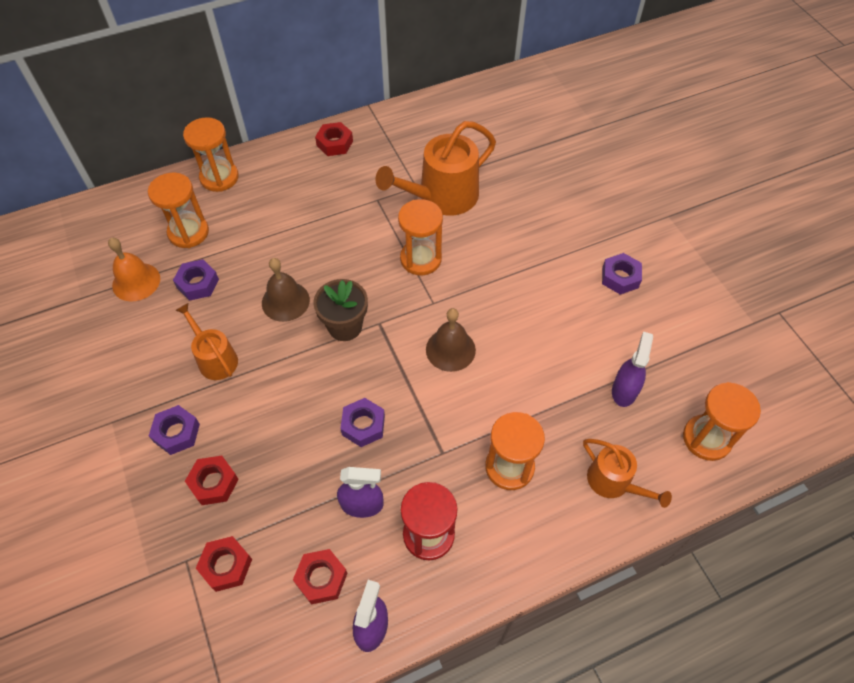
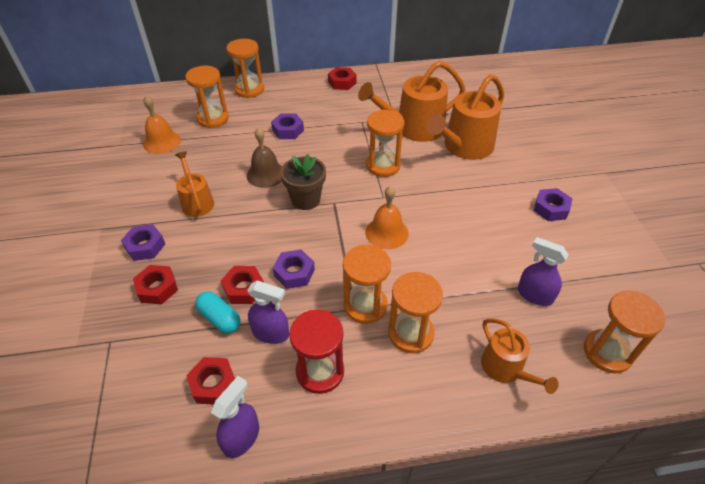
camera: 15 degrees right, 10 degrees down
purple nut [173,259,219,301] -> purple nut moved to [271,114,304,139]
red nut [196,536,252,592] -> red nut moved to [221,266,264,304]
brown bell [426,308,476,372] -> orange bell [365,186,409,249]
purple spray bottle [612,332,653,407] -> purple spray bottle turned 90 degrees counterclockwise [518,237,568,306]
none -> turquoise capsule [195,291,240,334]
none -> orange hourglass [343,245,391,324]
none -> orange watering can [426,74,504,160]

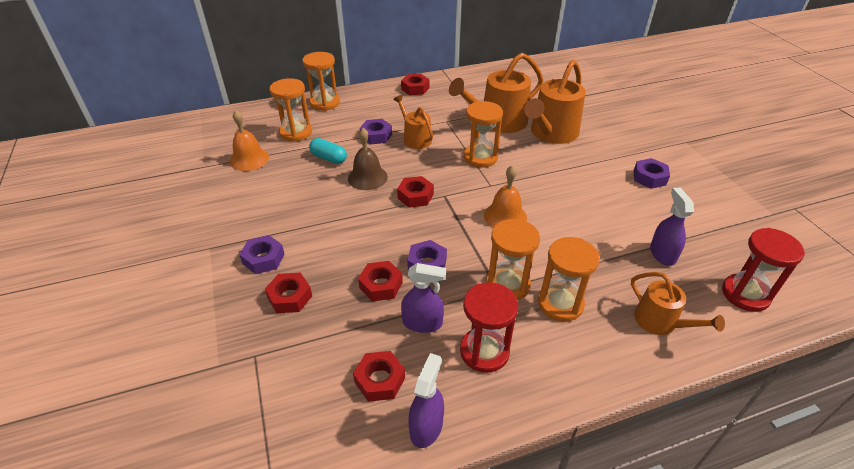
camera: 10 degrees left, 5 degrees down
orange watering can [175,151,214,217] -> orange watering can moved to [393,95,433,149]
turquoise capsule [195,291,240,334] -> turquoise capsule moved to [309,138,347,164]
brown flower pot [280,154,326,210] -> red nut [397,176,434,208]
purple spray bottle [518,237,568,306] -> purple spray bottle turned 60 degrees clockwise [650,188,694,266]
orange hourglass [584,290,665,374] -> red hourglass [722,228,805,312]

